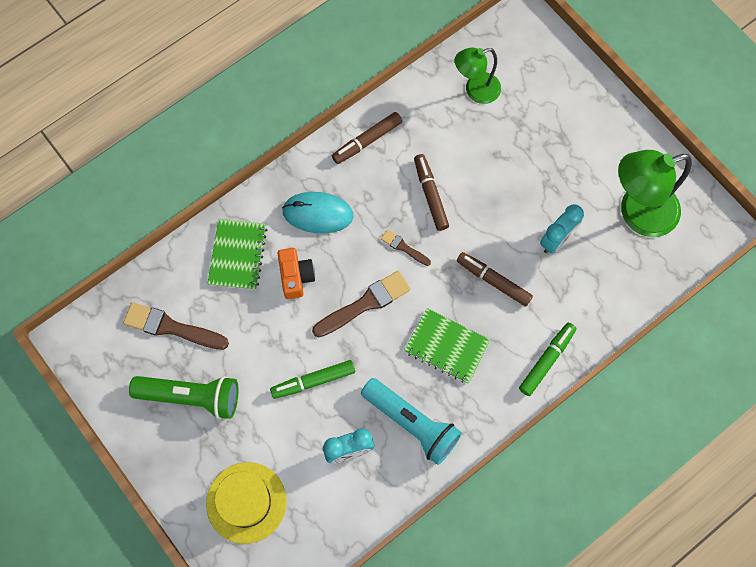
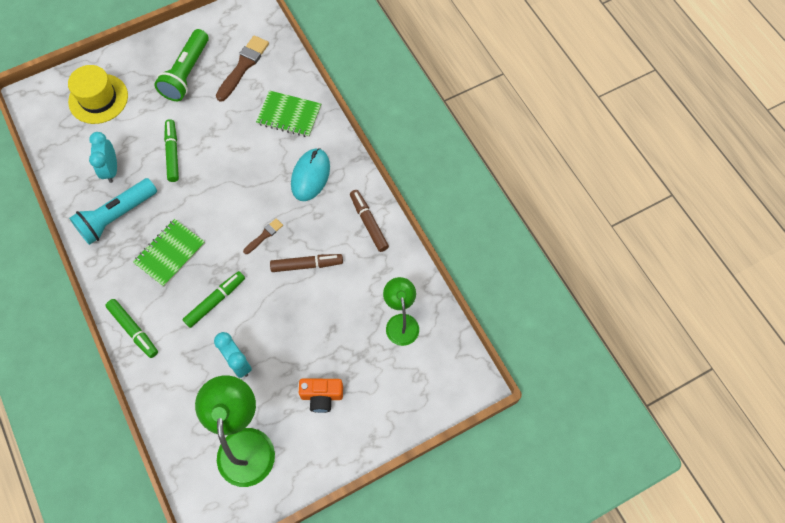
camera: 100 degrees right, 5 degrees down
orange camera [278,248,315,299] -> orange camera moved to [299,379,343,413]
brown brush [312,271,410,337] -> none
brown marker [457,252,533,307] -> green marker [182,271,245,328]

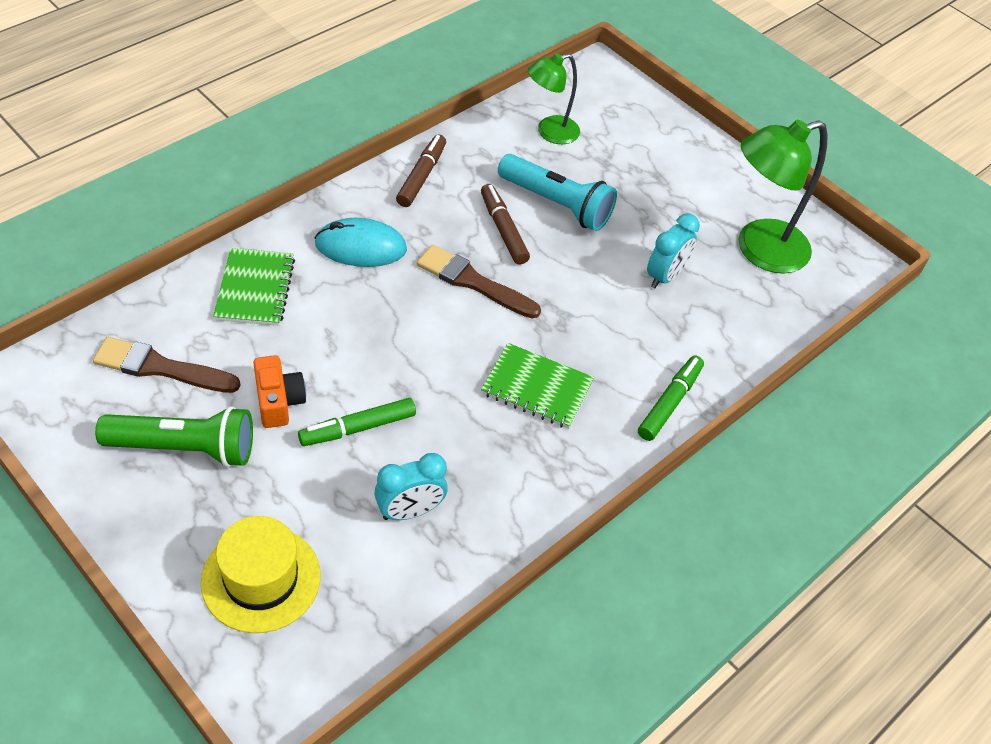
camera: 110 degrees left, 15 degrees down
turquoise flashlight [69,178,157,245] -> turquoise flashlight moved to [498,154,617,231]
green marker [182,271,245,328] -> none
brown brush [243,218,283,254] -> brown brush [417,245,541,319], size x1.87
orange camera [299,379,343,413] -> orange camera moved to [253,355,306,428]
brown marker [350,190,389,252] -> brown marker turned 150 degrees clockwise [396,134,446,207]

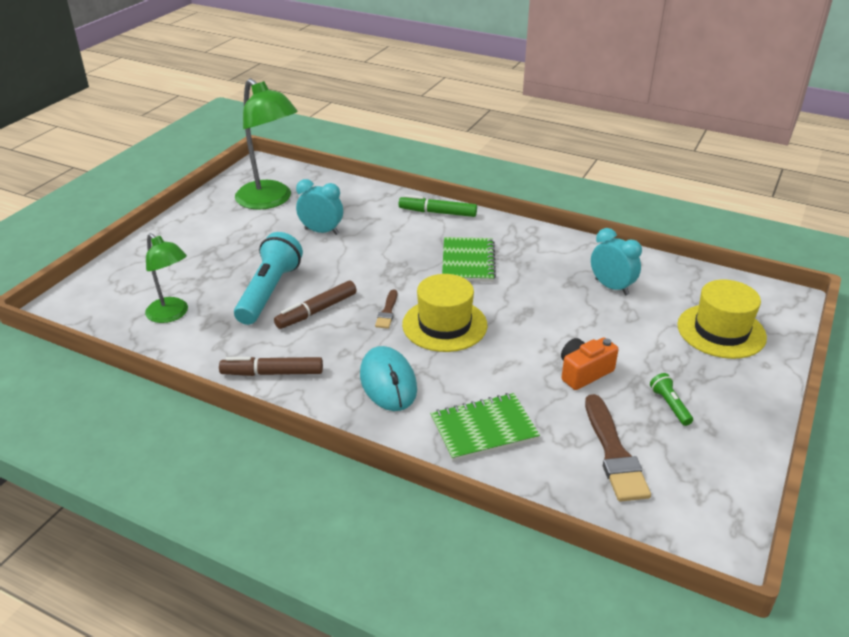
camera: 105 degrees left, 15 degrees down
green flashlight [95,406,253,467] -> green flashlight [650,373,693,426], size x0.45
green marker [298,398,416,446] -> none
brown brush [417,245,541,319] -> brown brush [375,289,397,329], size x0.53
none -> yellow hat [402,274,487,352]

